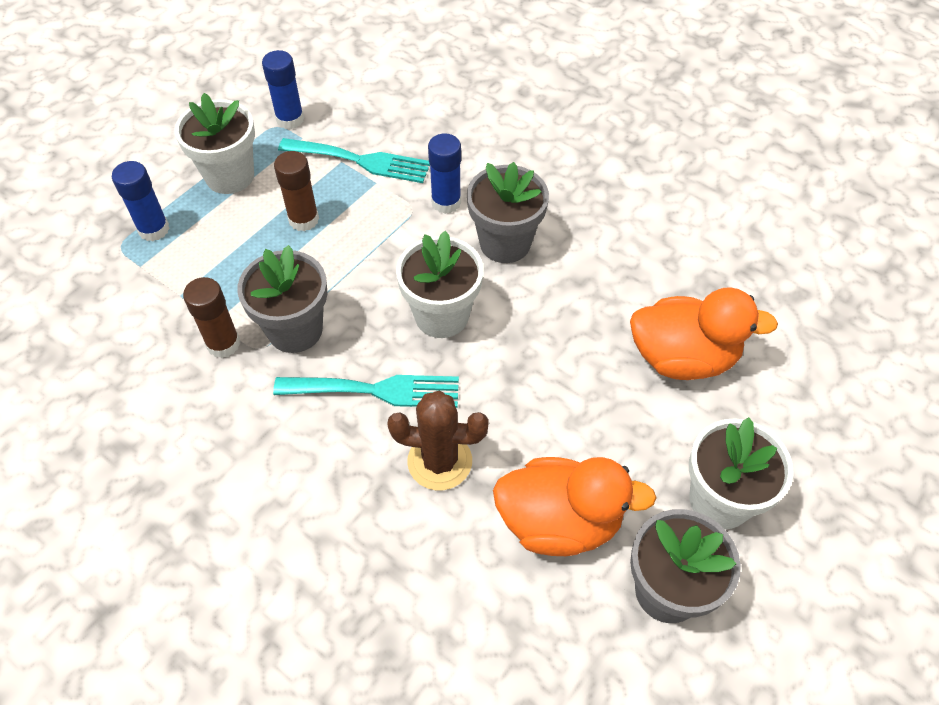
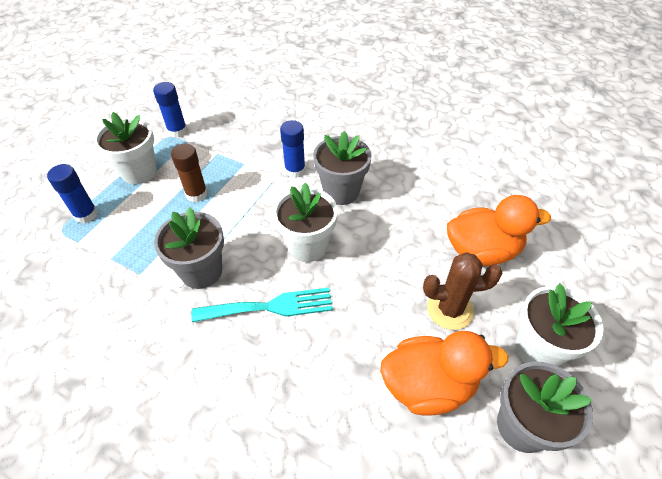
camera: 10 degrees left, 5 degrees down
brown glue stick [183,277,240,358] -> none
turquoise fork [278,138,430,183] -> none
brown cactus [387,391,489,490] -> brown cactus moved to [423,252,503,330]

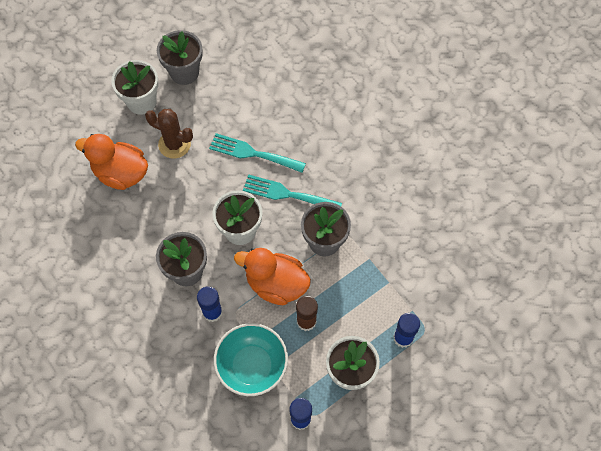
camera: 155 degrees left, 15 degrees up
orange duck [380,331,508,415] -> orange duck moved to [234,248,311,305]
none -> turquoise fork [209,133,306,173]
none -> turquoise bowl [214,323,288,396]

